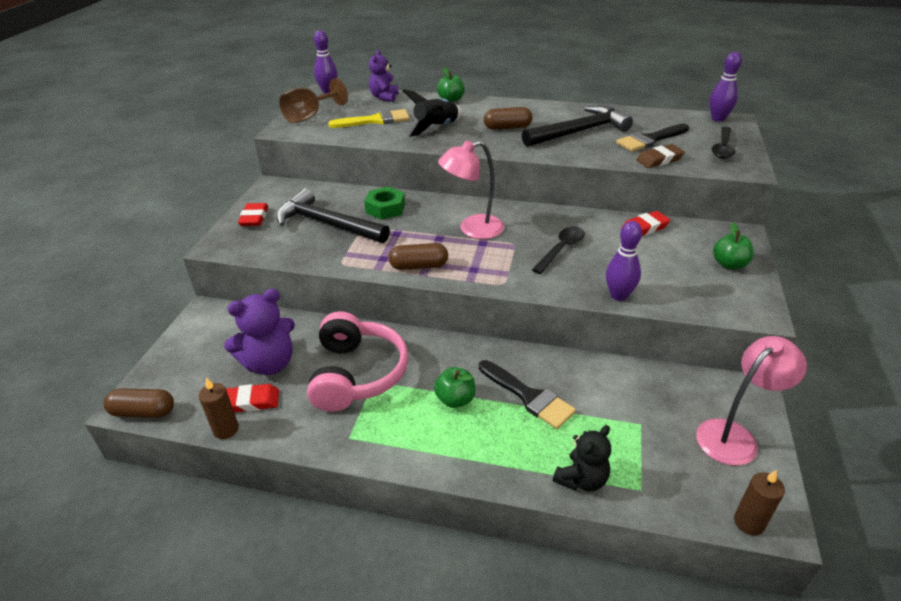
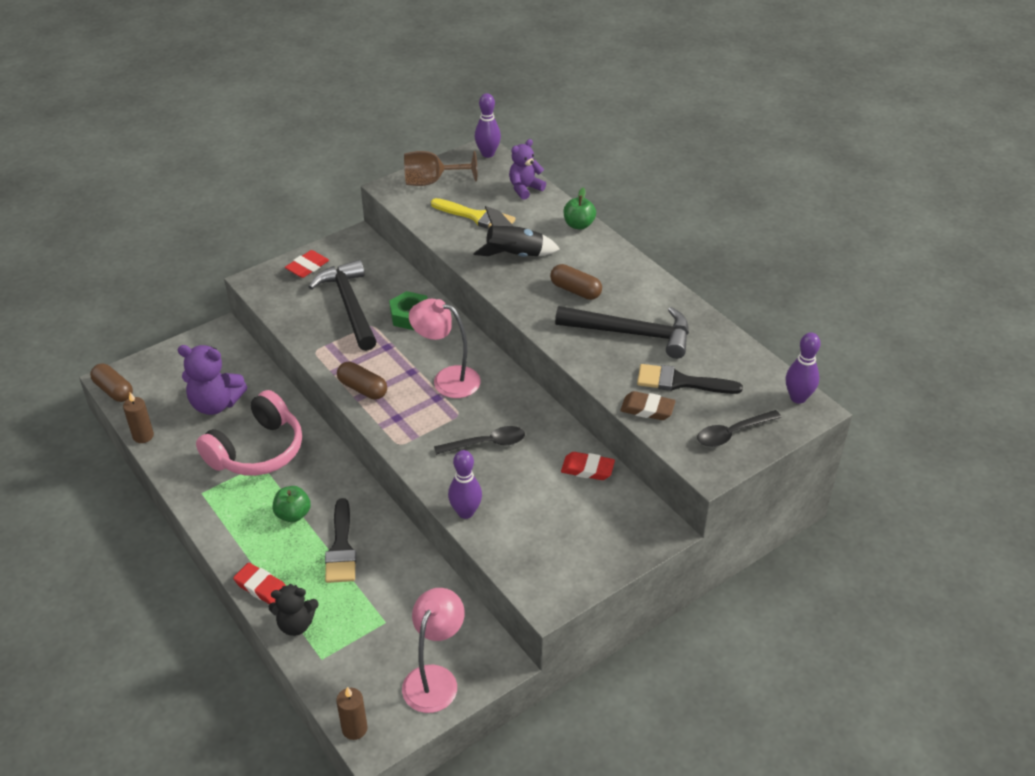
camera: 40 degrees right, 5 degrees up
red eraser [226,384,279,412] -> red eraser moved to [233,563,286,605]
pink lamp [696,336,807,466] -> pink lamp turned 75 degrees counterclockwise [402,588,465,713]
green apple [713,222,754,269] -> none

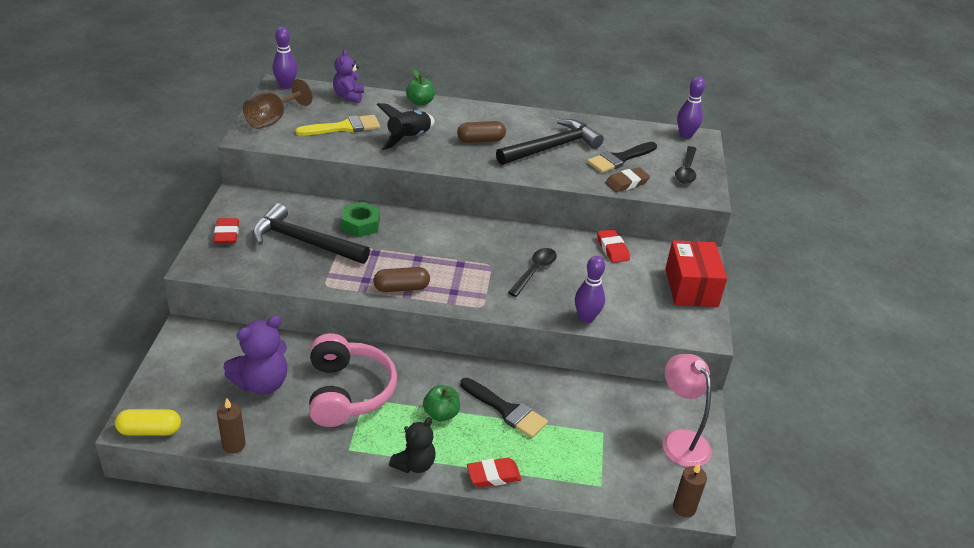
camera: 50 degrees left, 5 degrees down
brown capsule [90,364,133,402] -> yellow capsule [115,409,181,436]
black teddy bear [269,584,319,636] -> black teddy bear moved to [389,417,436,473]
pink lamp [409,299,480,398] -> none
red eraser [561,452,615,480] -> red eraser turned 75 degrees counterclockwise [597,229,630,263]
none -> red box [665,240,727,307]

